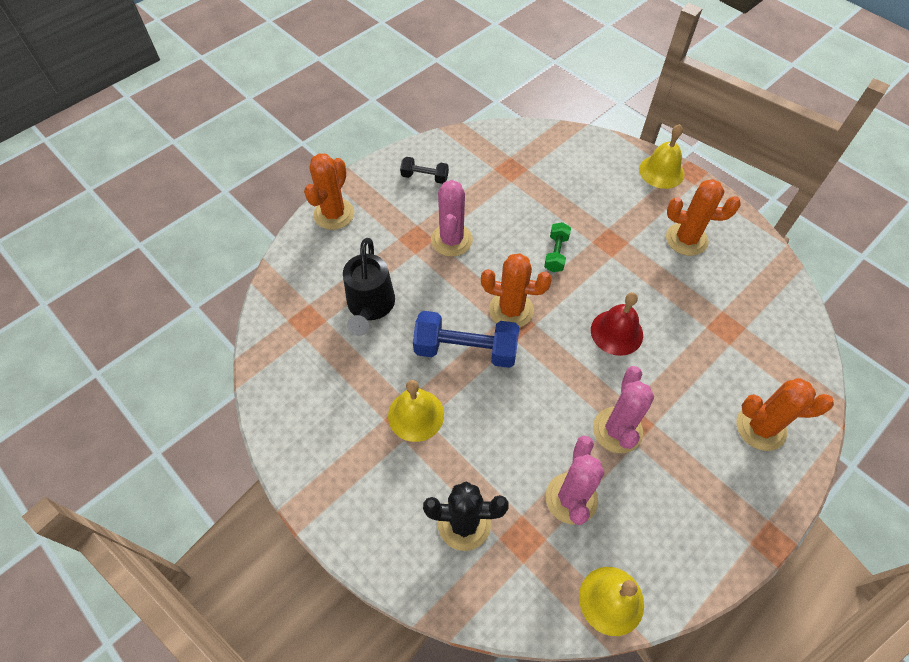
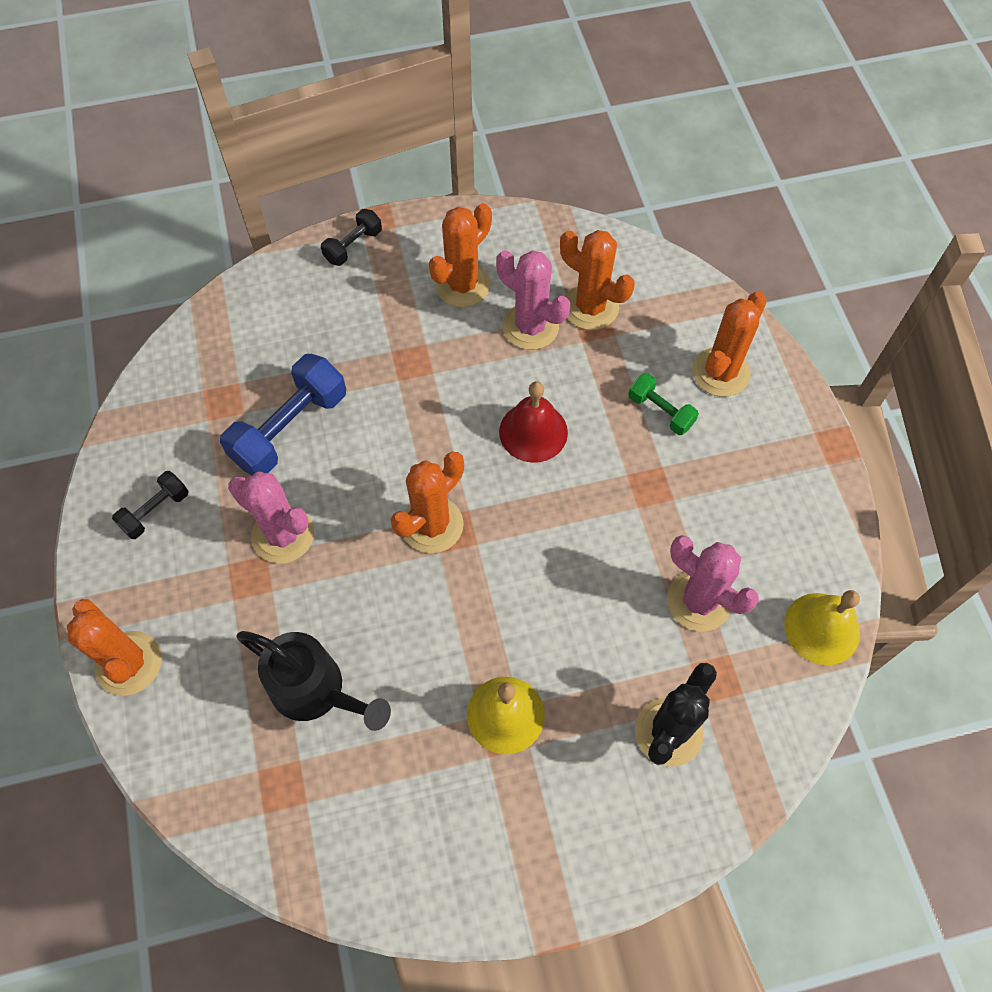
camera: 60 degrees left, 5 degrees up
blue dumbbell [413,311,519,368] -> blue dumbbell moved to [220,354,346,475]
green dumbbell [544,222,571,272] -> green dumbbell moved to [628,373,699,435]
pink cactus [593,366,654,453] -> pink cactus moved to [496,250,570,350]
yellow bell [639,124,684,189] -> black dumbbell [321,209,382,266]
none -> orange cactus [560,230,635,330]

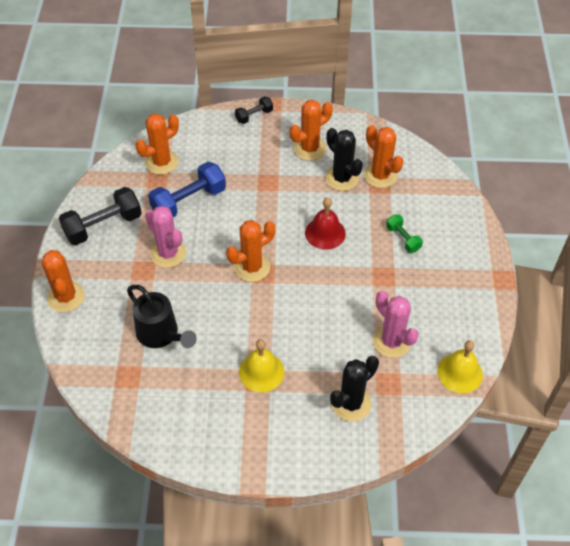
camera: 15 degrees right, 10 degrees down
black dumbbell [112,471,189,539] -> black dumbbell [59,187,142,245], size x1.85
pink cactus [496,250,570,350] -> black cactus [325,128,363,191]
orange cactus [692,292,767,397] -> orange cactus moved to [136,113,179,175]

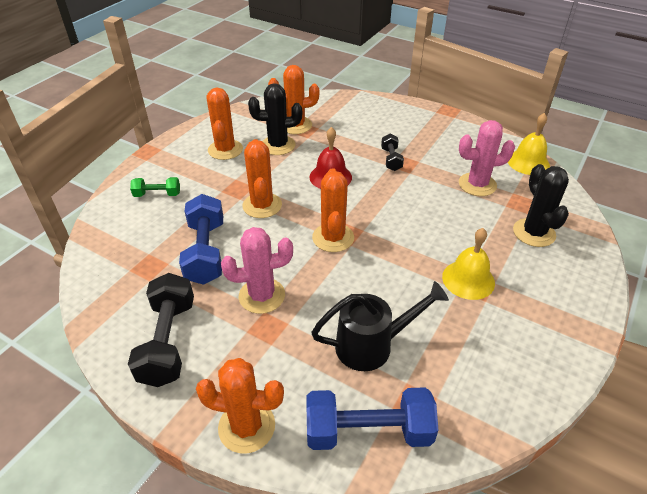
camera: 60 degrees left, 10 degrees down
orange cactus [136,113,179,175] -> orange cactus moved to [242,139,282,218]
black dumbbell [235,96,273,124] -> black dumbbell moved to [381,134,404,171]
green dumbbell [386,214,423,253] -> green dumbbell moved to [130,177,180,197]
none -> blue dumbbell [307,387,438,450]

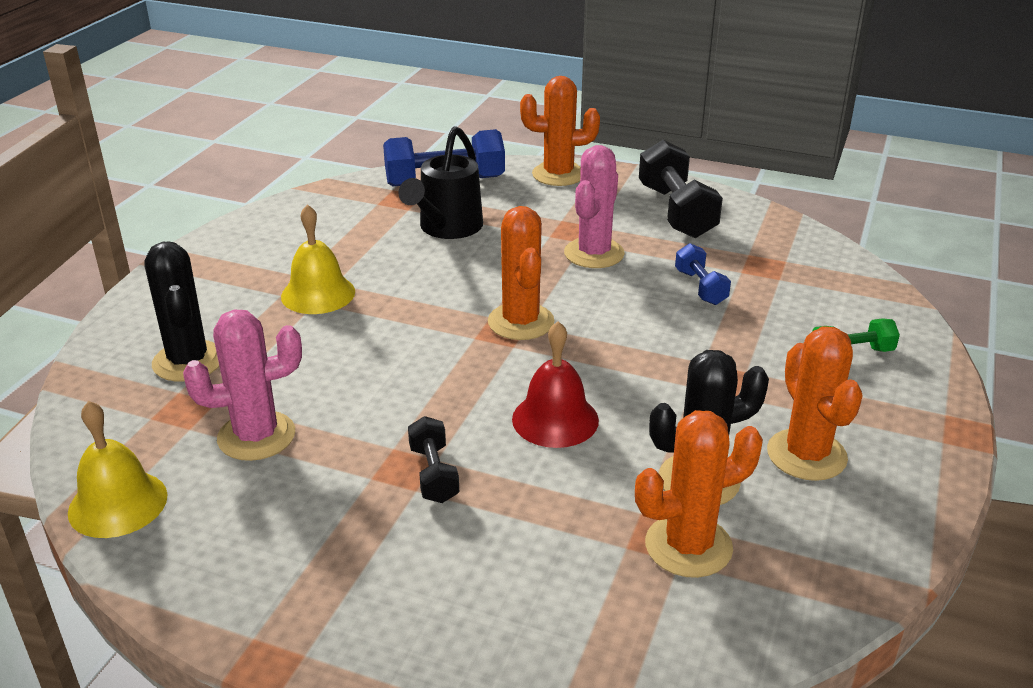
camera: 170 degrees right, 10 degrees down
blue dumbbell [179,194,223,285] -> blue dumbbell [675,243,731,305], size x0.54
pink cactus [221,227,293,314] -> pink cactus turned 45 degrees counterclockwise [564,145,625,268]
orange cactus [242,139,282,218] -> none
black watering can [311,281,449,371] -> black watering can turned 45 degrees counterclockwise [399,126,483,239]

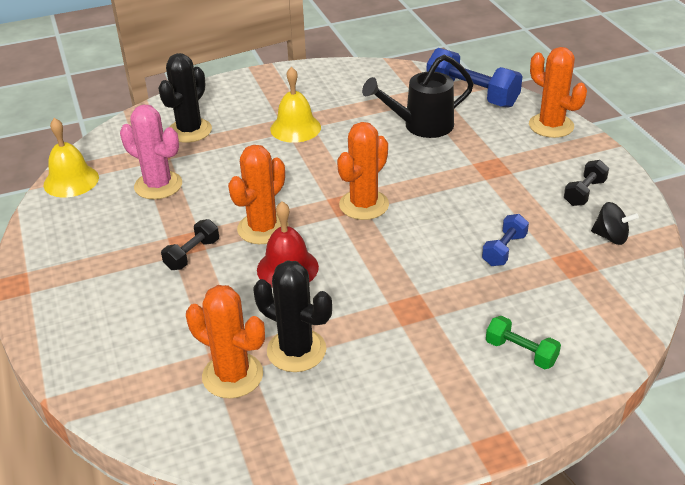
camera: 50 degrees right, 5 degrees up
pink cactus [564,145,625,268] -> none
black dumbbell [639,139,723,238] -> black dumbbell [564,160,609,206], size x0.54
orange cactus [767,327,863,481] -> orange cactus moved to [228,145,288,244]
none -> black spinning top [591,202,639,245]

